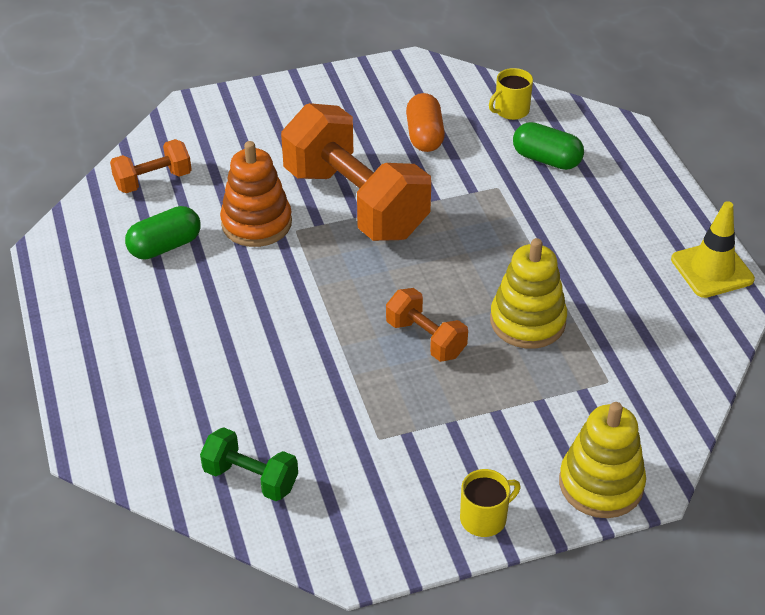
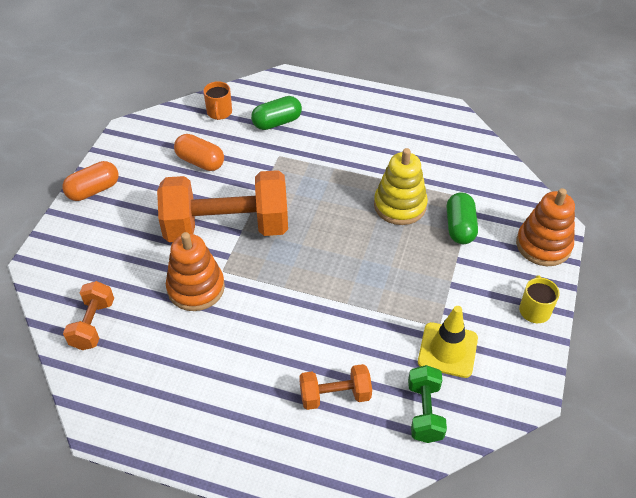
camera: 55 degrees left, 5 degrees up
green capsule [125,206,201,260] -> green capsule moved to [447,192,478,244]
green dumbbell [200,427,298,501] -> green dumbbell turned 60 degrees counterclockwise [408,365,447,443]
orange dumbbell [386,288,468,362] -> orange dumbbell moved to [299,364,372,410]
yellow mug [489,68,533,120] -> orange mug [203,81,232,120]
yellow stacking toy [559,402,646,518] -> orange stacking toy [516,188,575,266]
yellow traffic cone [671,201,755,298] -> yellow traffic cone moved to [418,306,478,378]
none -> orange capsule [62,161,118,201]

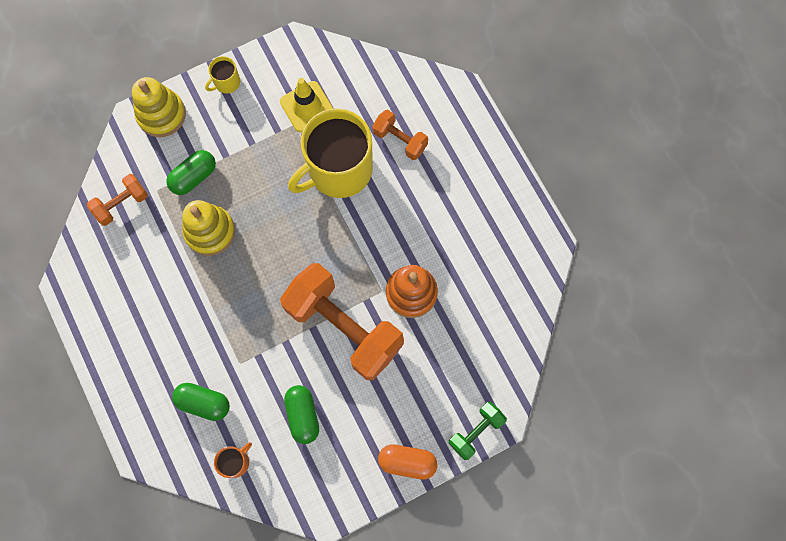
camera: 135 degrees left, 25 degrees up
orange dumbbell [63,281,114,350] -> orange dumbbell moved to [87,174,148,226]
orange capsule [174,134,224,171] -> green capsule [284,385,319,444]
green dumbbell [408,365,447,443] -> green dumbbell moved to [449,402,507,460]
orange stacking toy [516,188,575,266] -> yellow stacking toy [132,77,186,137]
none -> yellow mug [288,109,373,198]

